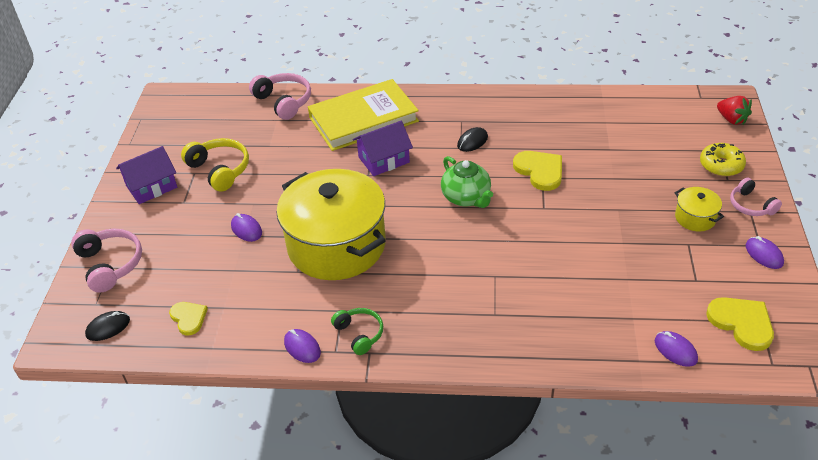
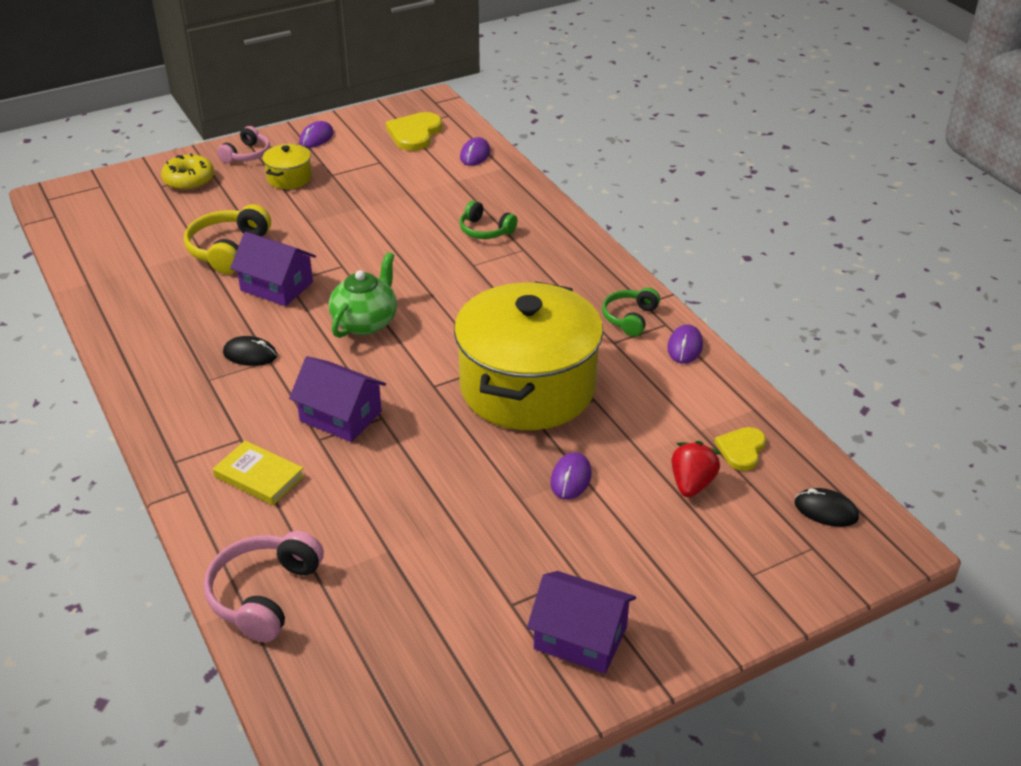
camera: 125 degrees left, 5 degrees down
pink headphones [71,229,142,293] -> none
yellow headphones [181,138,249,192] -> yellow headphones moved to [184,204,271,274]
yellow book [308,79,419,151] -> yellow book [213,441,305,505], size x0.47
yellow heart [513,151,562,191] -> purple house [230,232,316,306]
red strawberry [717,96,752,125] -> red strawberry moved to [671,441,720,498]
none -> green headphones [460,200,518,239]

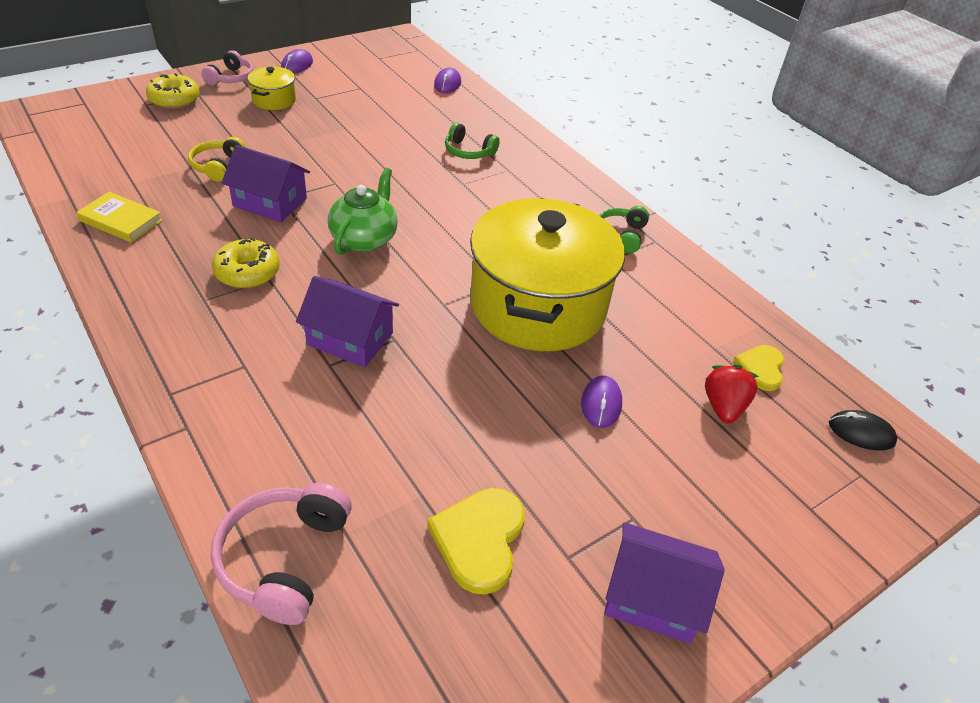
camera: 10 degrees left, 5 degrees up
yellow headphones [184,204,271,274] -> yellow headphones [188,137,246,181], size x0.65
yellow book [213,441,305,505] -> yellow book moved to [76,192,162,243]
black mouse [223,336,277,366] -> yellow donut [212,238,280,289]
yellow heart [386,112,442,151] -> yellow heart moved to [427,488,525,595]
purple mouse [667,324,703,364] -> none

